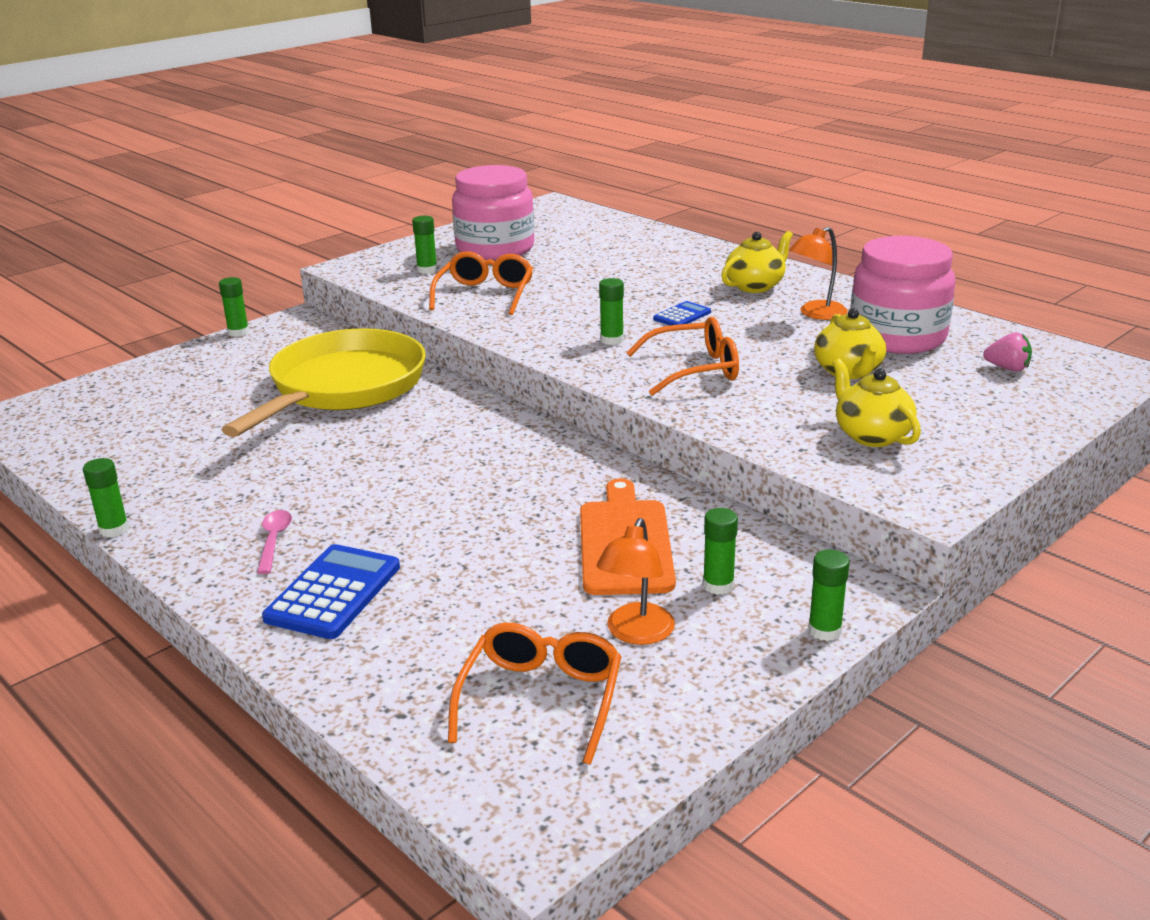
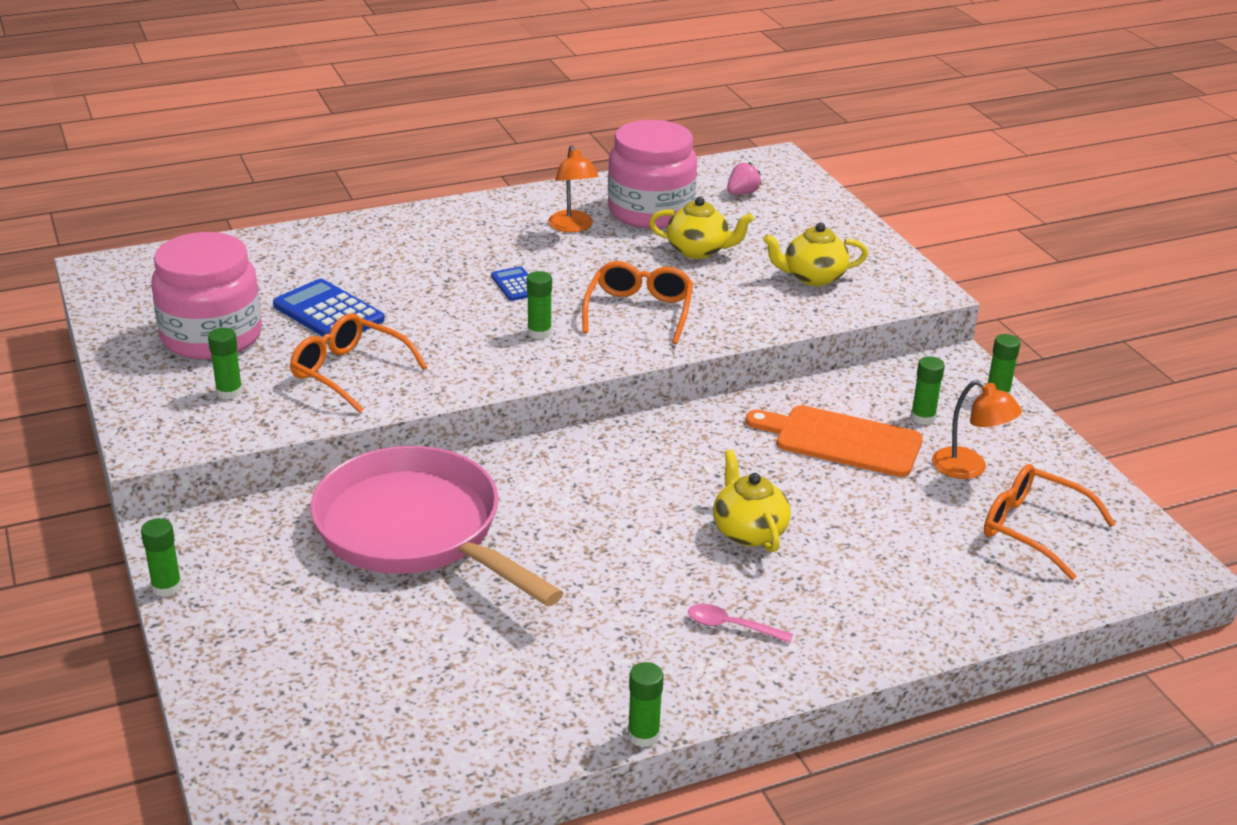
camera: 70 degrees left, 5 degrees up
yellow pan [221,328,426,437] -> pink pan [311,446,563,606]
blue calculator [262,544,400,639] -> blue calculator moved to [273,279,385,337]
yellow teapot [721,231,793,293] -> yellow teapot moved to [713,449,791,553]

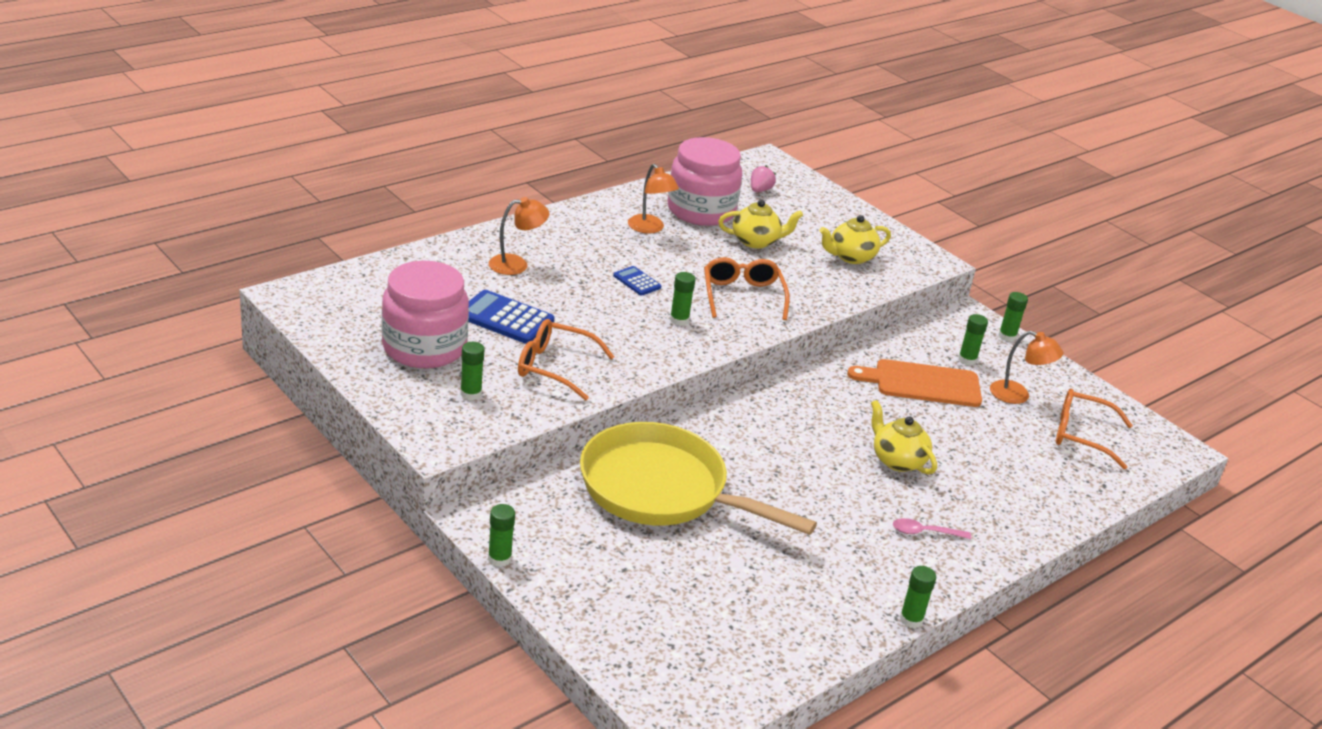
camera: 20 degrees left, 0 degrees up
pink pan [311,446,563,606] -> yellow pan [580,422,817,535]
none -> orange lamp [489,197,549,275]

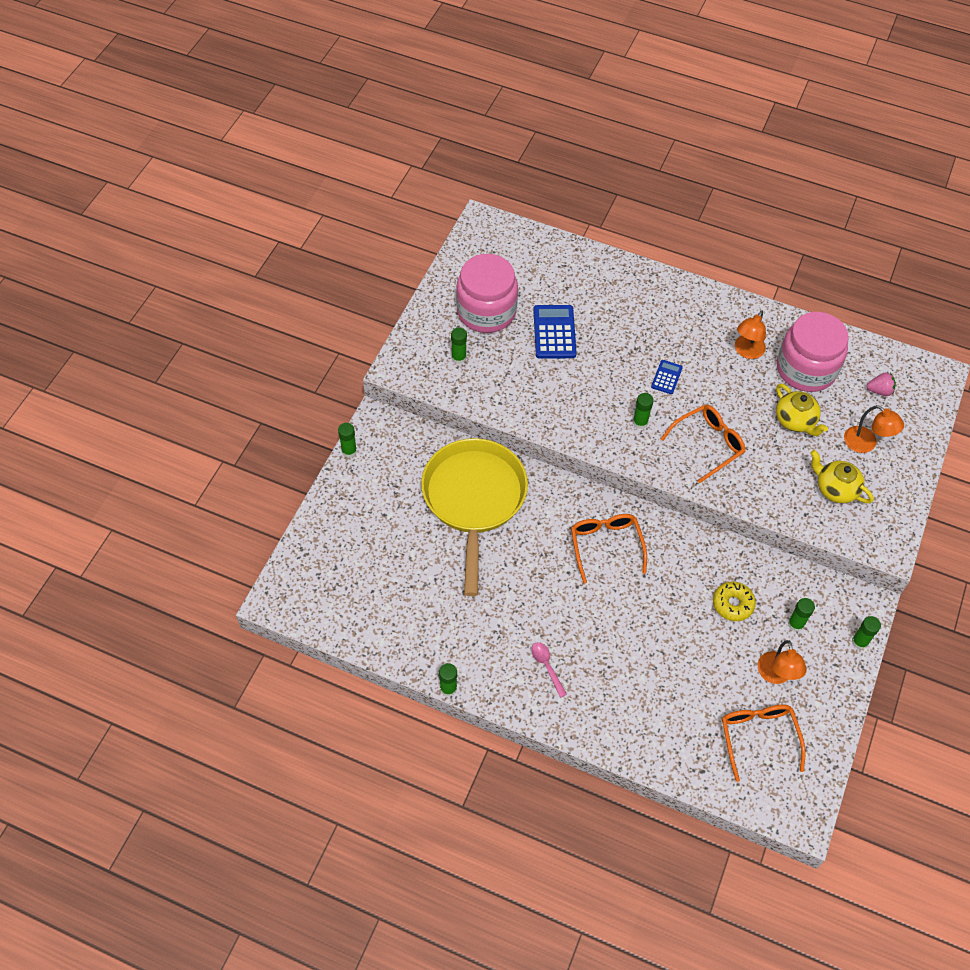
camera: 65 degrees right, 25 degrees up
orange lamp [489,197,549,275] -> orange lamp moved to [844,405,904,453]
orange glasses [518,319,614,401] -> orange glasses moved to [571,514,647,583]
orange cutting board [847,359,982,407] -> yellow donut [713,582,756,621]
yellow teapot [871,400,937,474] -> none

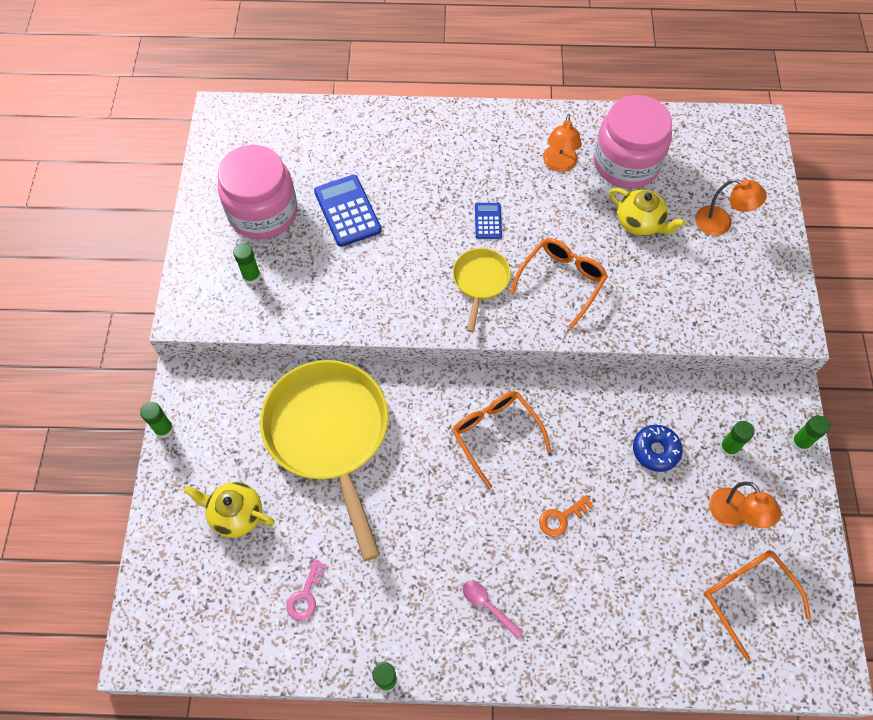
camera: 20 degrees left, 5 degrees up
green glue stick [633,393,654,429] -> yellow pan [453,248,511,332]
yellow donut [713,582,756,621] -> blue donut [633,425,683,472]
yellow teapot [810,450,874,503] -> yellow teapot moved to [183,482,275,538]
pink strawberry [866,373,896,396] -> none
none -> pink key [287,559,326,621]
none -> orange key [539,495,594,537]

